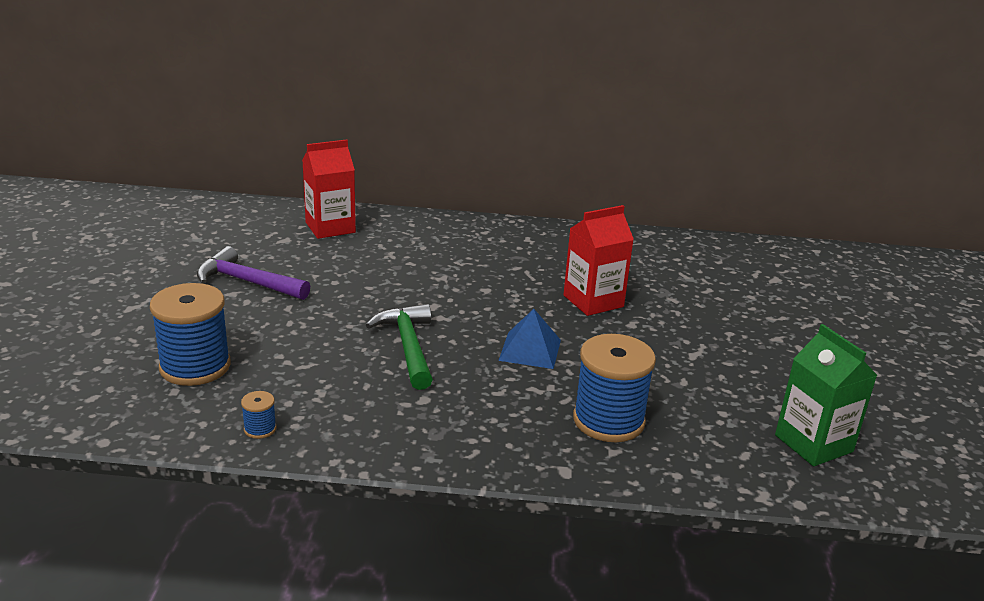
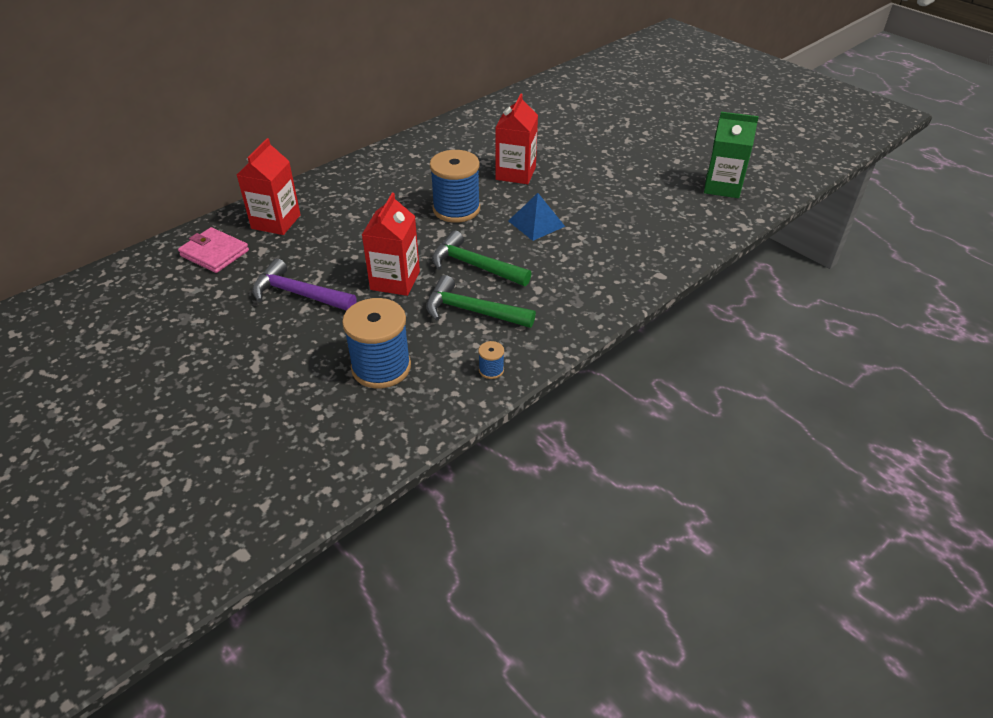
camera: 45 degrees left, 15 degrees up
purple hammer [197,246,310,300] -> purple hammer turned 45 degrees clockwise [252,259,357,311]
blue spool [573,334,656,442] -> blue spool moved to [430,150,480,223]
none -> pink wallet [178,227,249,273]
none -> red carton [362,193,420,296]
none -> green hammer [426,275,536,328]

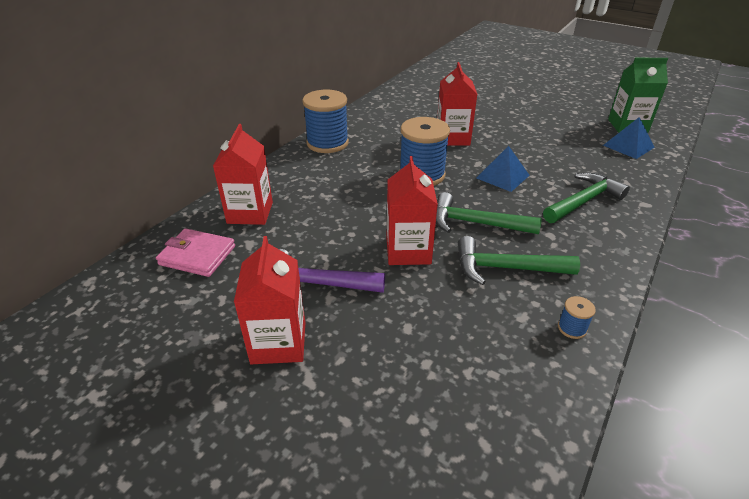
camera: 15 degrees left, 5 degrees down
blue spool [342,298,411,388] -> blue spool moved to [302,90,349,153]
none -> red carton [234,236,305,364]
none -> green hammer [543,173,630,223]
none -> blue pyramid [603,117,655,159]

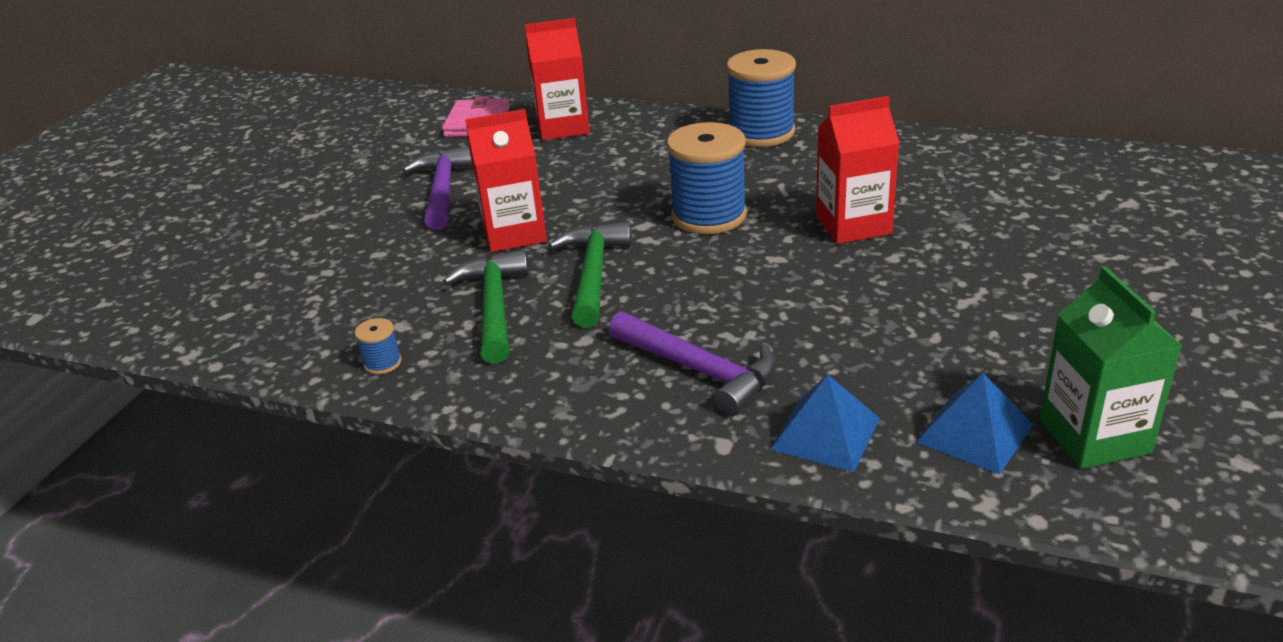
camera: 80 degrees right, 5 degrees down
red carton [234,236,305,364] -> none
blue pyramid [477,146,530,192] -> blue pyramid moved to [770,375,880,472]
green hammer [543,173,630,223] -> purple hammer [609,311,777,416]

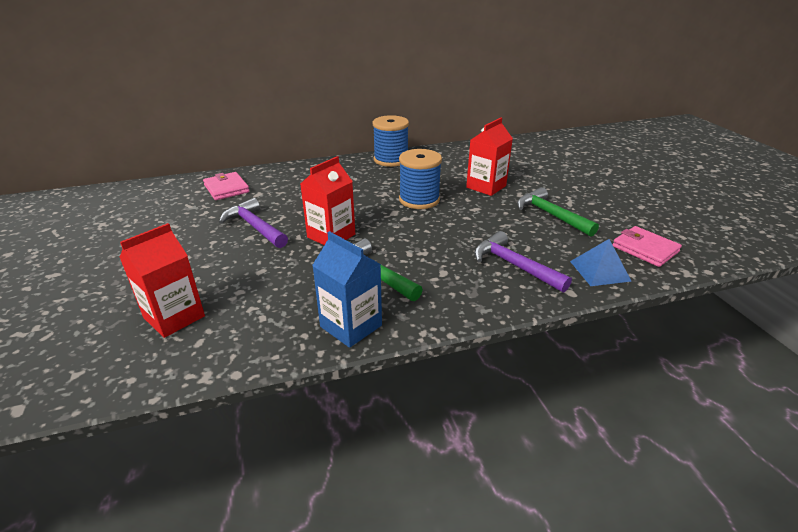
camera: 40 degrees left, 0 degrees up
blue spool [355,318,401,374] -> blue carton [312,231,382,348]
red carton [525,18,590,140] -> red carton moved to [119,223,205,338]
green hammer [548,221,632,328] -> green hammer moved to [517,187,599,237]
purple hammer [609,311,777,416] -> purple hammer turned 135 degrees counterclockwise [474,231,572,293]
blue pyramid [916,373,1033,475] -> pink wallet [612,226,682,267]
green carton [1039,266,1182,469] -> none

